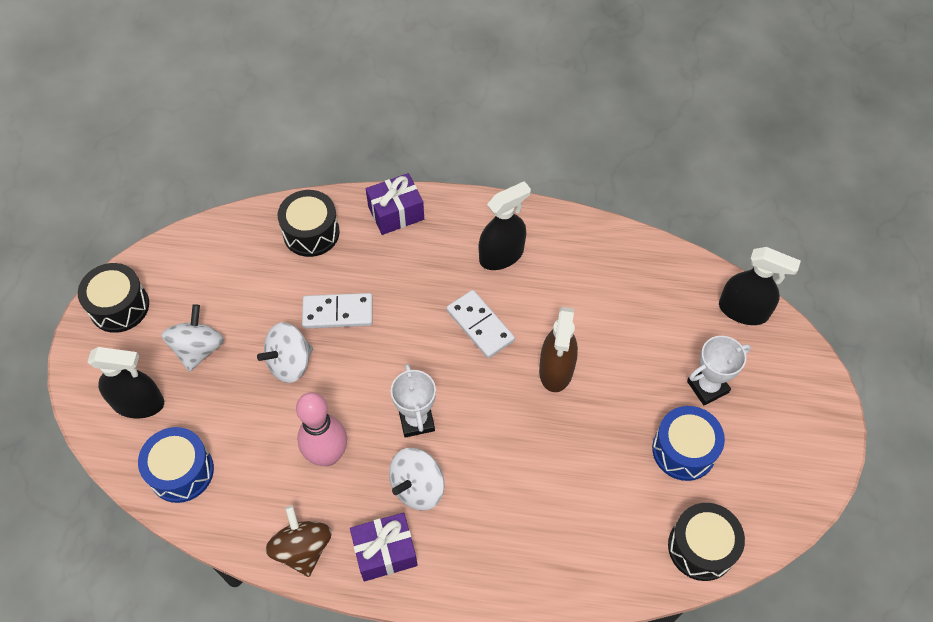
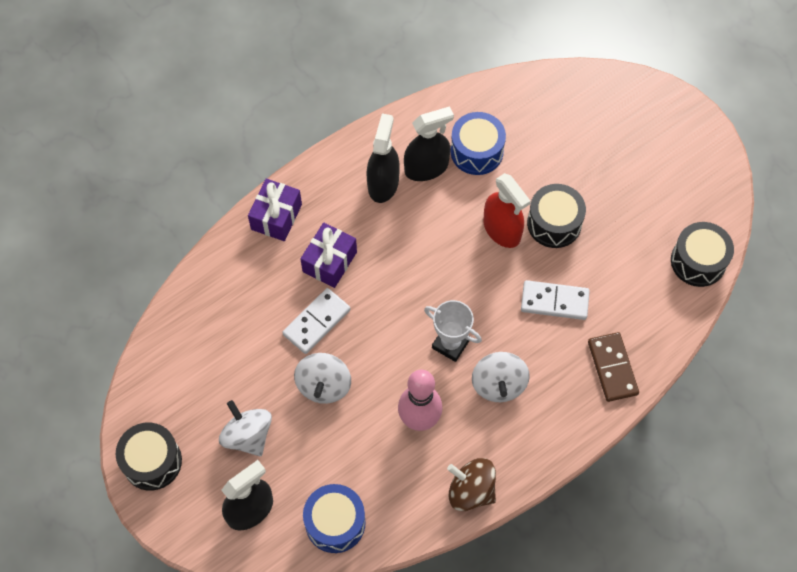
camera: 45 degrees left, 5 degrees up
black drum [278,190,340,257] -> black drum moved to [527,184,586,248]
purple gift [350,513,417,581] -> purple gift moved to [300,223,357,288]
white domino [447,290,515,358] -> white domino moved to [521,280,590,320]
brown spray bottle [539,307,578,392] -> red spray bottle [483,173,531,248]
blue drum [652,406,725,481] -> blue drum moved to [450,112,506,175]
white trophy [687,336,751,406] -> none
black spray bottle [719,247,801,325] -> black spray bottle moved to [404,106,454,181]
none -> brown domino [588,332,639,402]

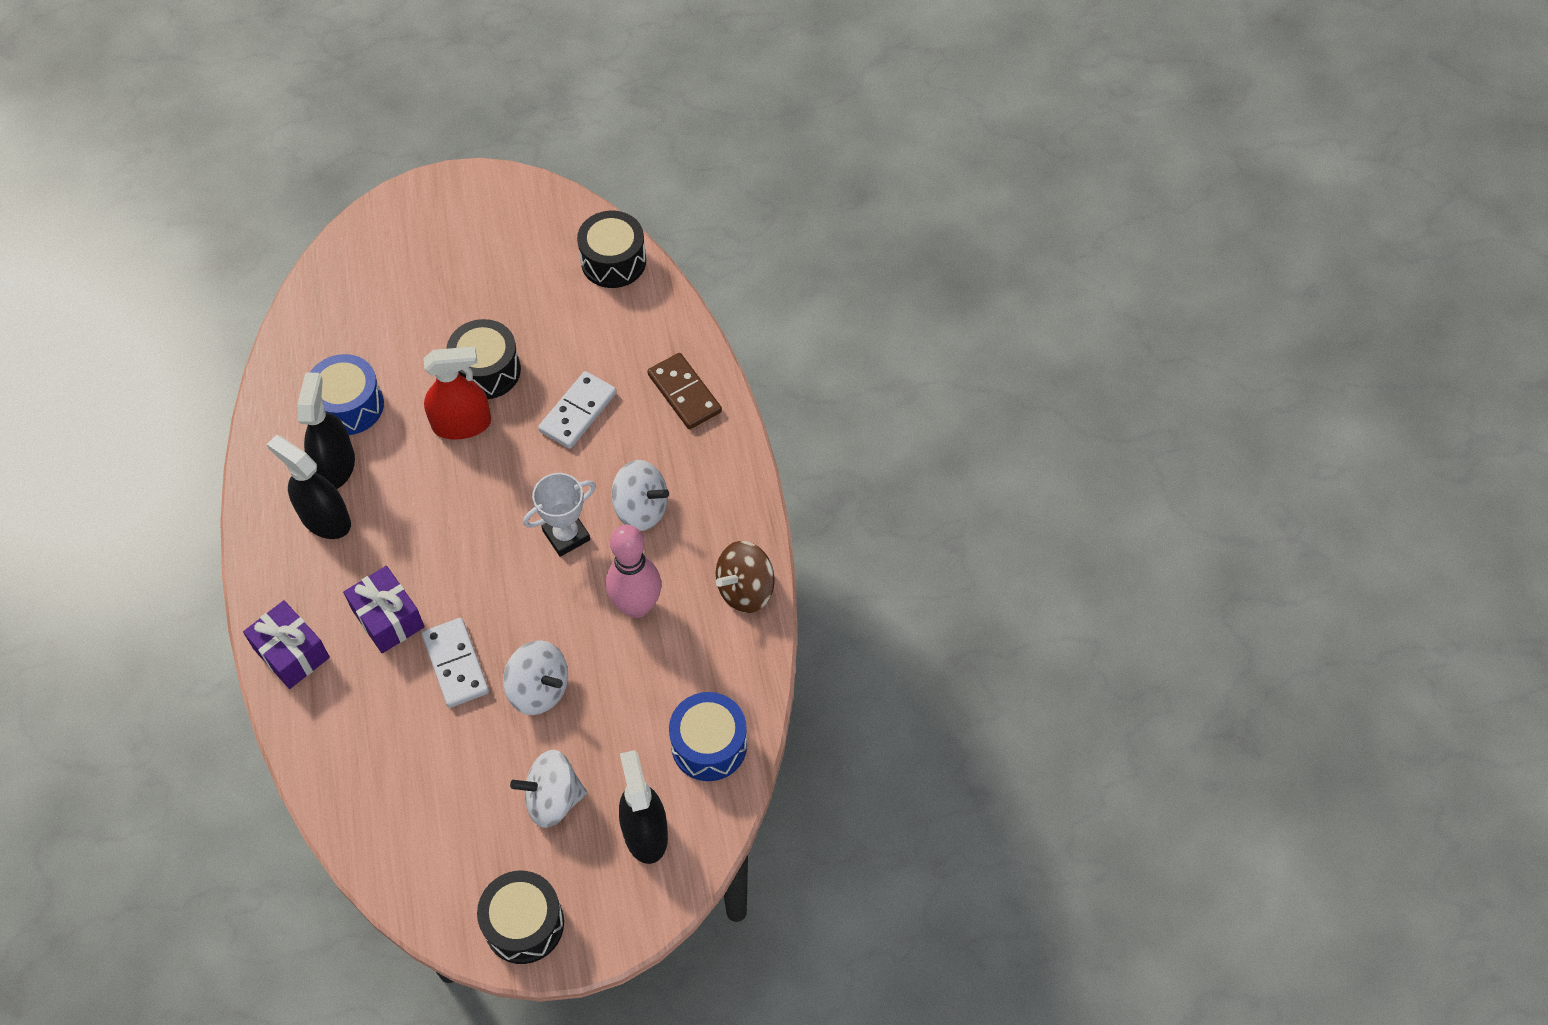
camera: 65 degrees left, 5 degrees down
brown domino [588,332,639,402] -> brown domino turned 45 degrees clockwise [647,353,722,429]

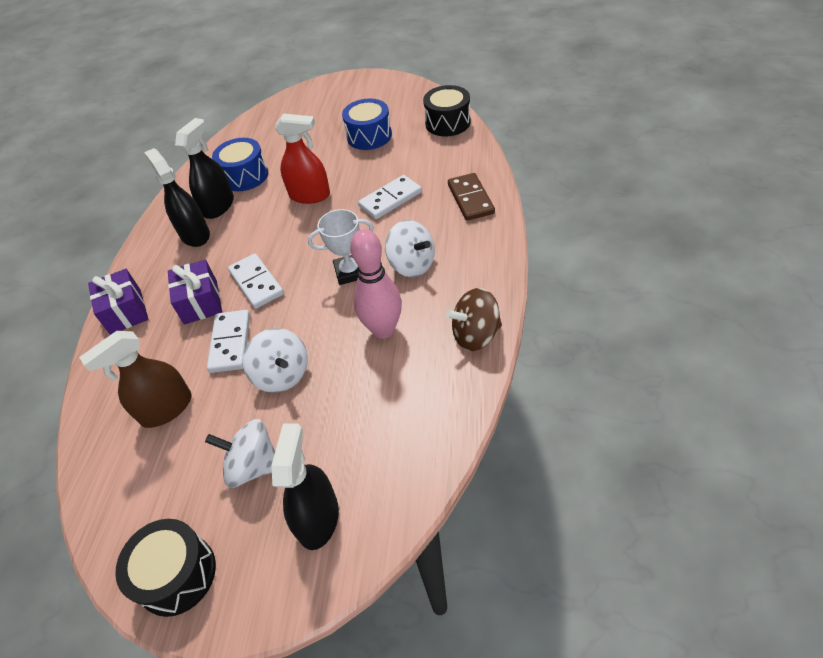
camera: 25 degrees right, 10 degrees down
black drum [446,319,521,399] -> none
blue drum [669,692,747,781] -> blue drum moved to [342,99,392,150]
none -> brown spray bottle [79,331,191,428]
none -> white domino [228,254,284,309]

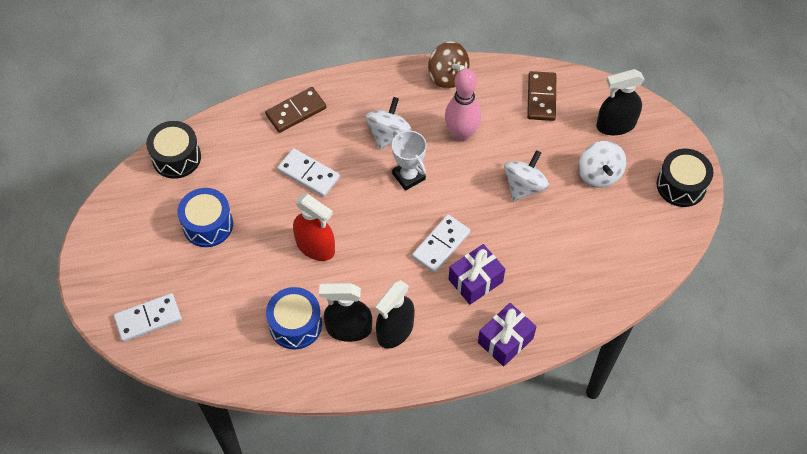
camera: 115 degrees left, 10 degrees up
brown spray bottle [79,331,191,428] -> none
white domino [207,310,250,373] -> white domino moved to [114,293,182,342]
red spray bottle [275,114,330,204] -> red spray bottle turned 135 degrees clockwise [293,194,335,261]
none -> brown domino [527,71,556,121]

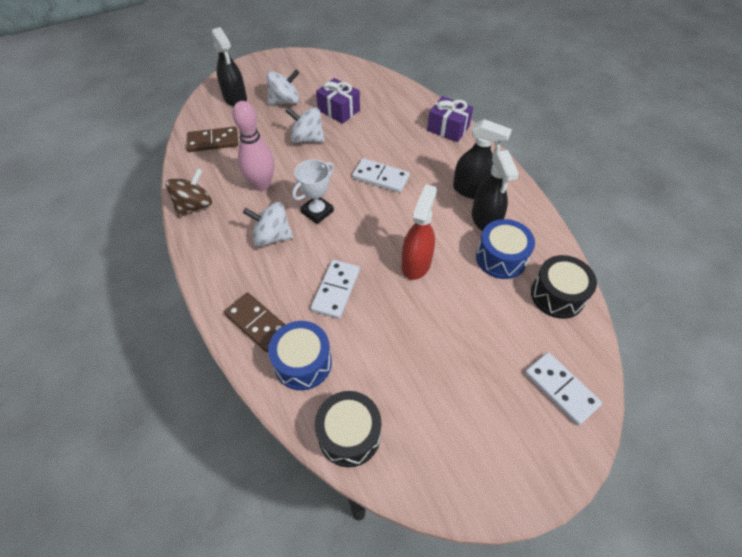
camera: 105 degrees left, 5 degrees down
blue drum [178,188,233,247] -> blue drum moved to [268,321,332,390]
purple gift [449,244,505,305] -> purple gift moved to [316,78,360,124]
black drum [657,149,713,207] -> black drum moved to [531,255,597,319]

